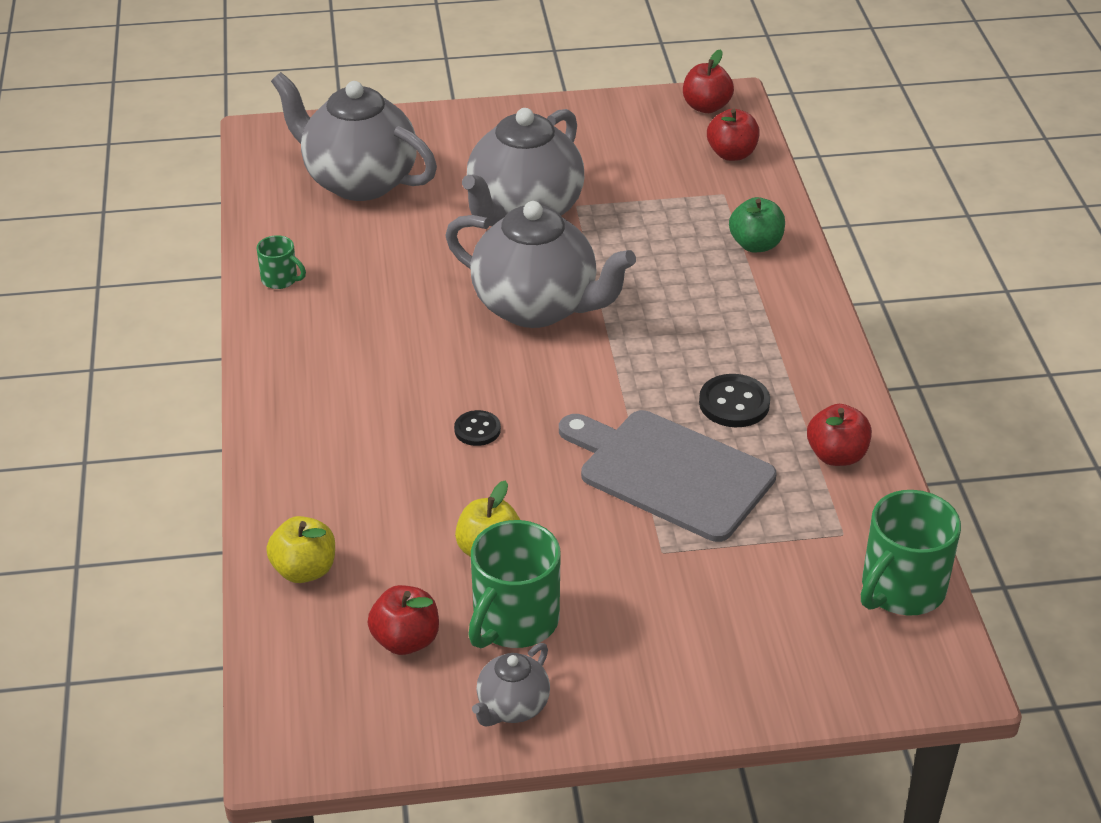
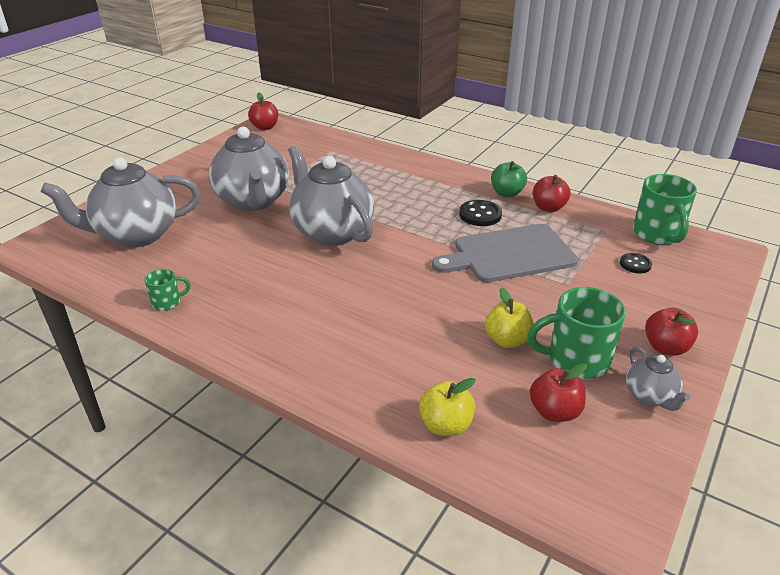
camera: 50 degrees left, 5 degrees down
grey teapot [445,201,636,328] -> grey teapot turned 105 degrees counterclockwise [288,145,374,246]
black button [454,410,501,446] -> black button moved to [620,253,652,273]
green mug [468,520,561,648] -> green mug turned 105 degrees clockwise [527,287,626,379]
red apple [707,109,760,161] -> red apple moved to [645,308,698,356]
green apple [729,197,785,252] -> green apple moved to [491,161,527,197]

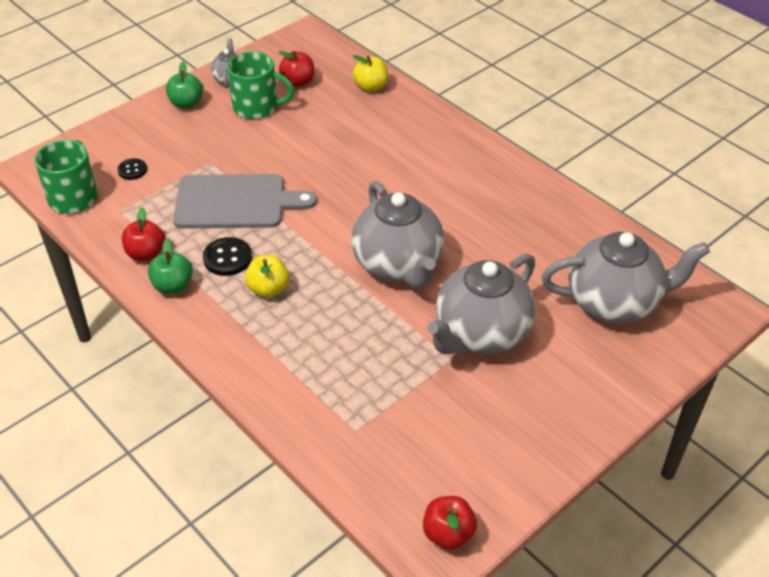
camera: 165 degrees left, 10 degrees up
green mug [145,269,190,311] -> none
grey teapot [209,127,289,211] -> grey teapot turned 135 degrees counterclockwise [427,254,535,354]
yellow apple [485,287,534,348] -> yellow apple moved to [245,255,289,298]
red apple [645,308,698,356] -> green apple [166,62,203,109]

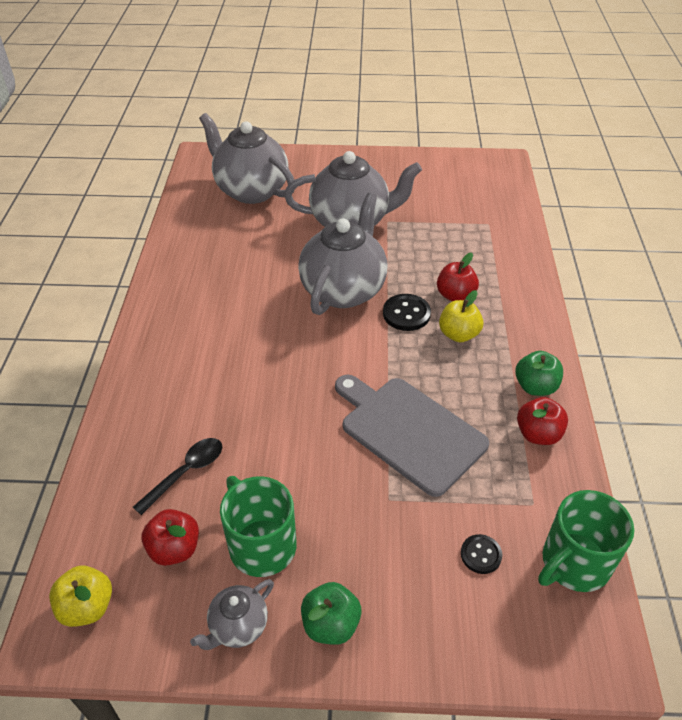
camera: 135 degrees left, 0 degrees up
black button [203,237,252,276] -> black button moved to [383,294,431,331]
yellow apple [352,55,388,92] -> yellow apple moved to [49,566,112,627]
red apple [423,496,477,550] -> red apple moved to [437,252,479,301]
none -> black spoon [133,438,222,515]

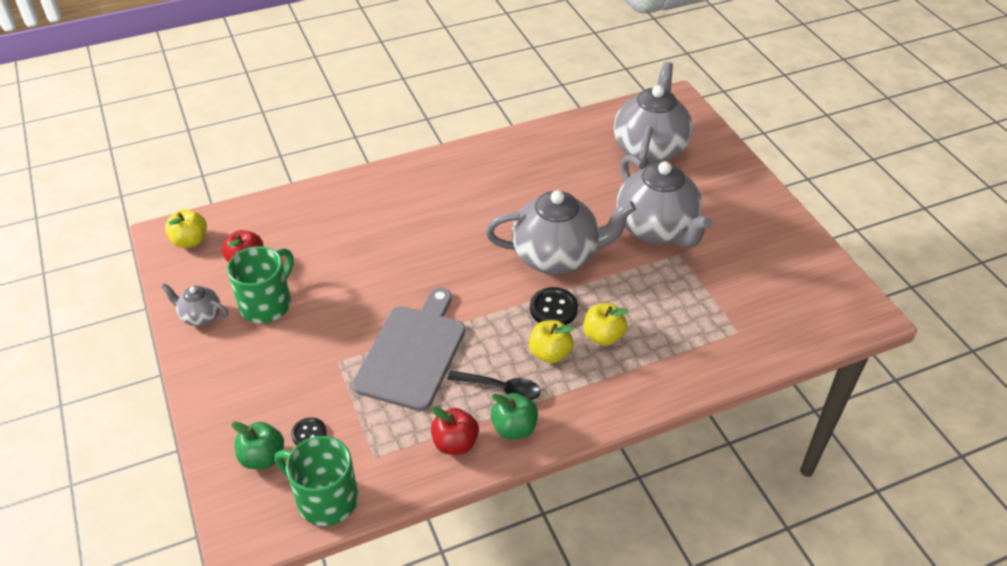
camera: 65 degrees right, 0 degrees up
black spoon [133,438,222,515] -> black spoon moved to [447,370,541,400]
green apple [301,582,362,645] -> green apple moved to [231,422,284,469]
red apple [437,252,479,301] -> yellow apple [583,303,629,346]

